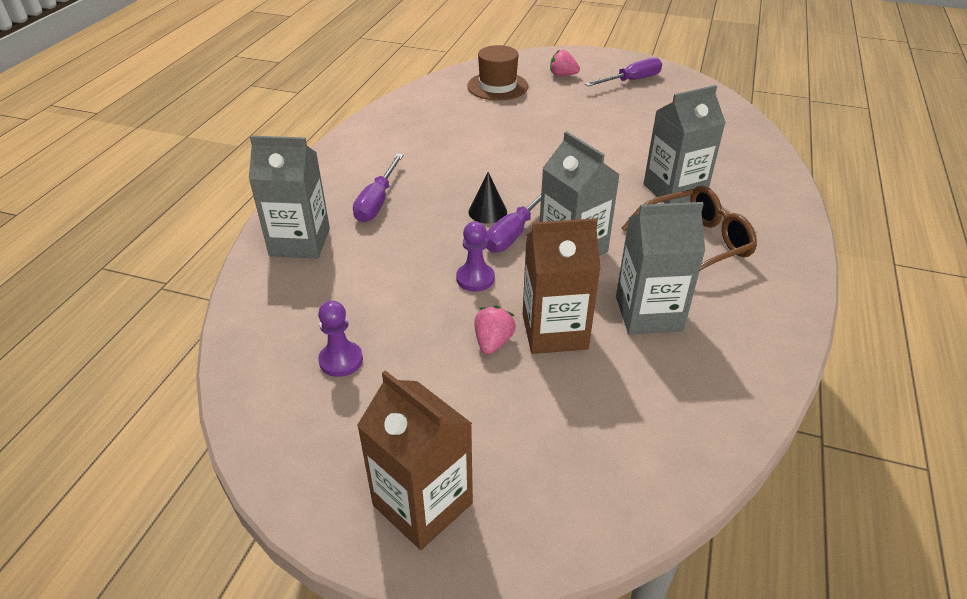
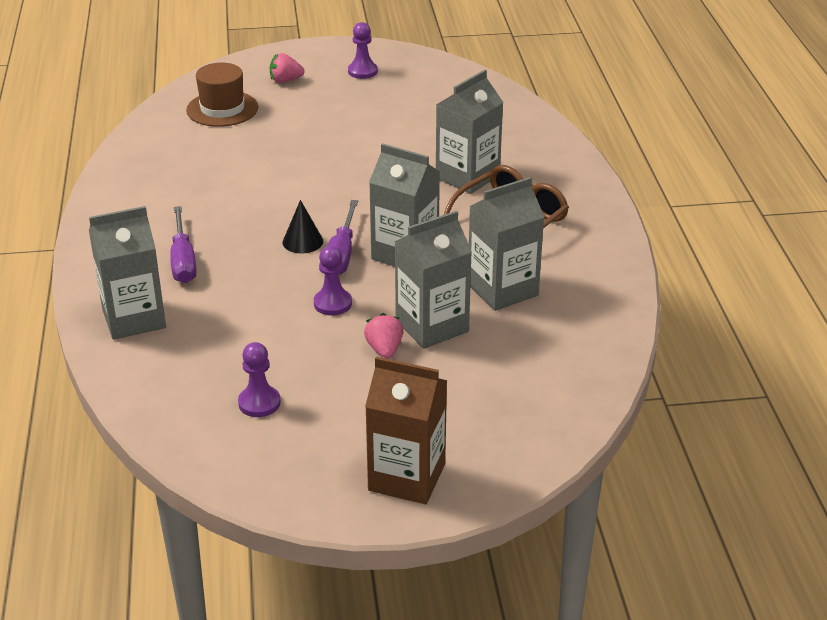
camera: 25 degrees left, 5 degrees down
brown carton [523,218,601,354] -> grey carton [395,211,472,349]
purple screwdriver [585,57,662,86] -> purple pawn [348,22,378,79]

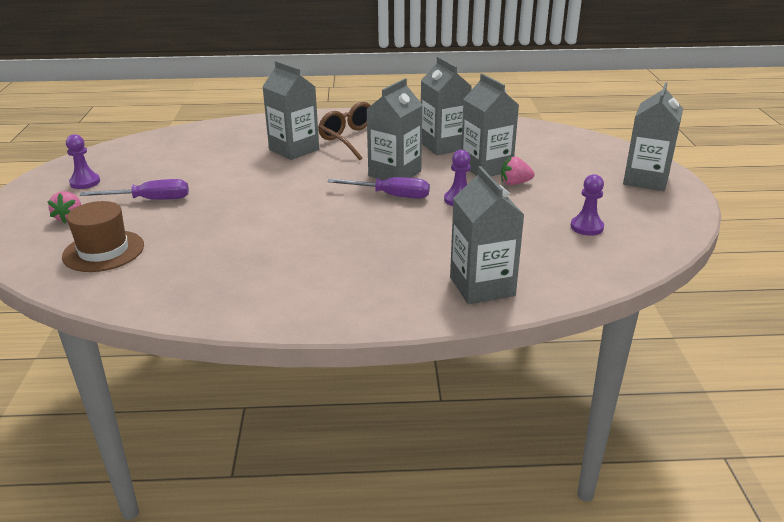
camera: 85 degrees left, 5 degrees down
purple screwdriver [170,206,197,283] -> purple screwdriver moved to [80,179,189,200]
black cone [283,200,323,253] -> none
brown carton [365,357,447,504] -> grey carton [623,82,683,191]

